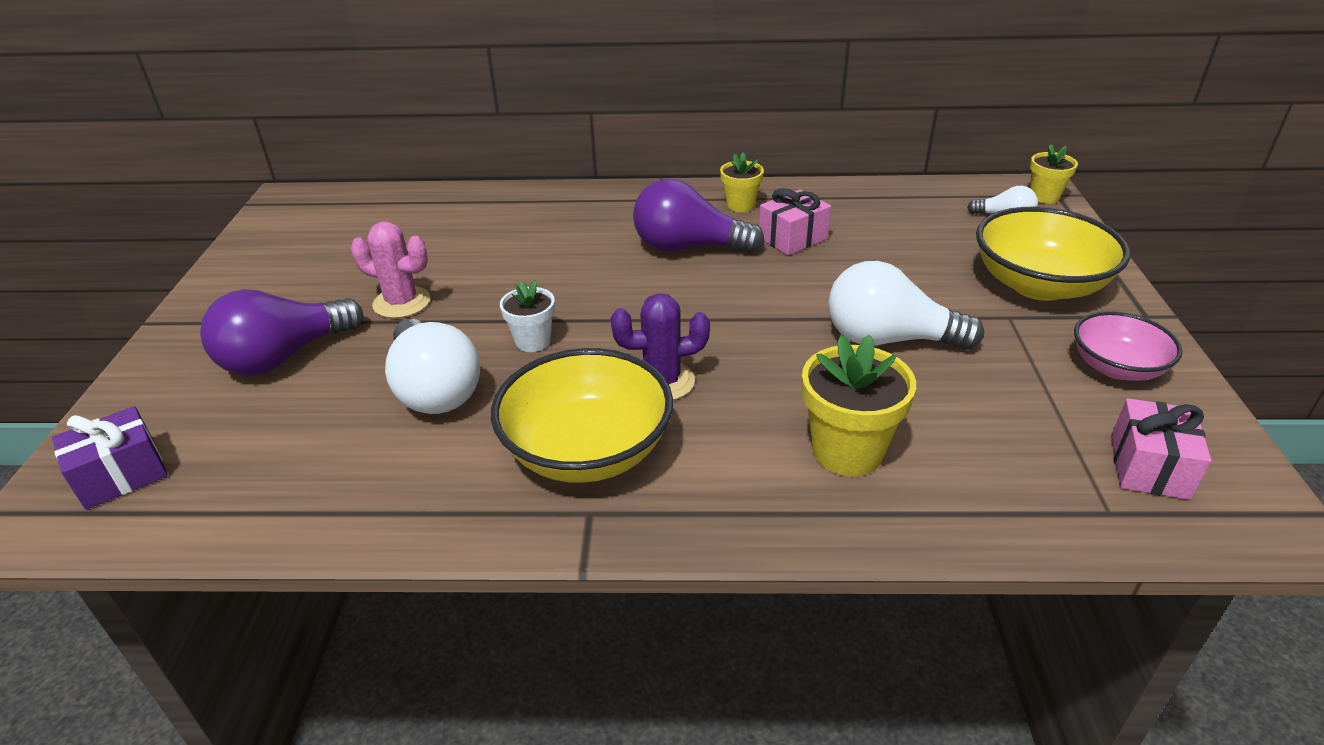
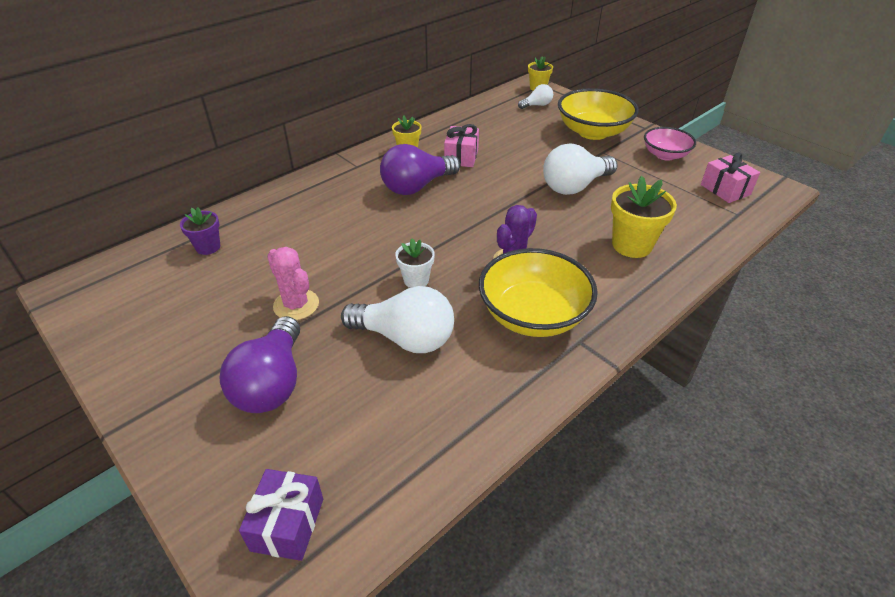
camera: 45 degrees left, 5 degrees up
pink cactus [351,222,430,318] -> pink cactus turned 75 degrees clockwise [267,247,319,320]
none -> purple flower pot [180,207,220,255]

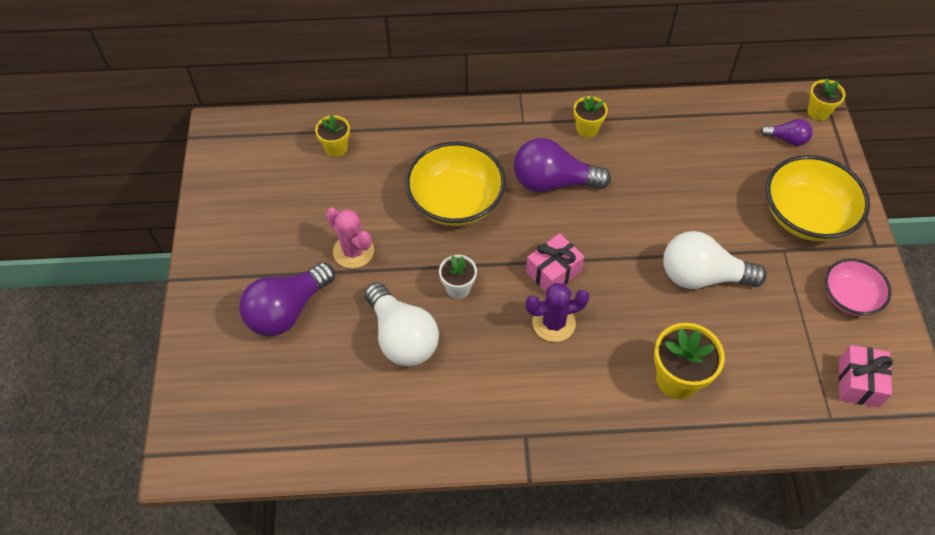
camera: 40 degrees right, 15 degrees up
purple flower pot [180,207,220,255] -> yellow flower pot [315,114,350,157]
purple gift [239,469,323,561] -> none
pink cactus [267,247,319,320] -> pink cactus turned 45 degrees counterclockwise [326,207,374,269]
pink gift [444,124,479,167] -> pink gift moved to [526,233,585,292]
yellow bowl [479,248,598,337] -> yellow bowl moved to [405,141,506,226]
white light bulb [518,84,553,109] -> purple light bulb [760,119,812,146]

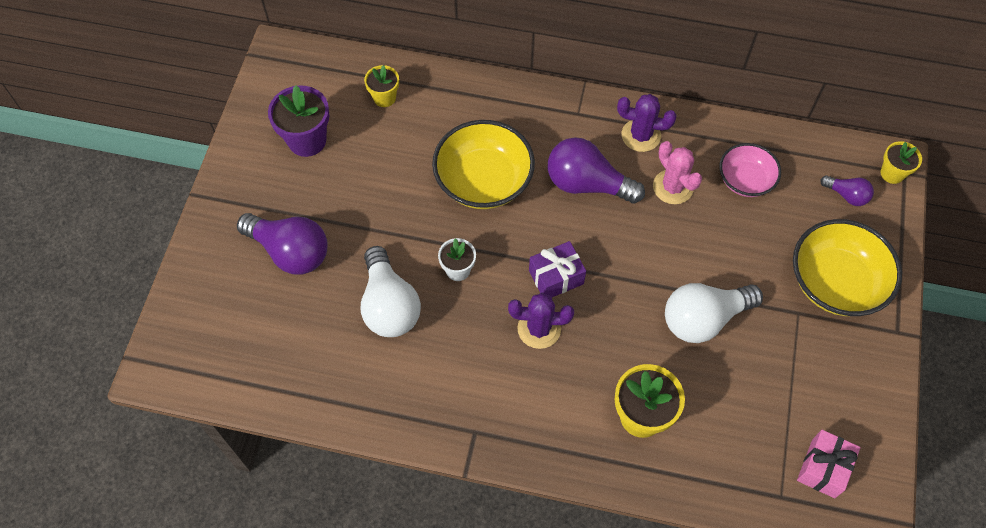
camera: 15 degrees right, 5 degrees up
purple light bulb [239,262,335,336] -> purple light bulb turned 120 degrees counterclockwise [237,213,327,275]
pink cactus [326,207,374,269] -> pink cactus moved to [653,141,702,204]
pink gift [526,233,585,292] -> purple gift [529,241,586,297]
yellow flower pot [574,96,608,138] -> purple cactus [617,94,677,152]
white light bulb [663,231,767,289] -> white light bulb turned 45 degrees counterclockwise [665,283,763,343]
pink bowl [825,258,891,316] -> pink bowl moved to [719,143,781,197]
none -> purple flower pot [268,85,330,157]

